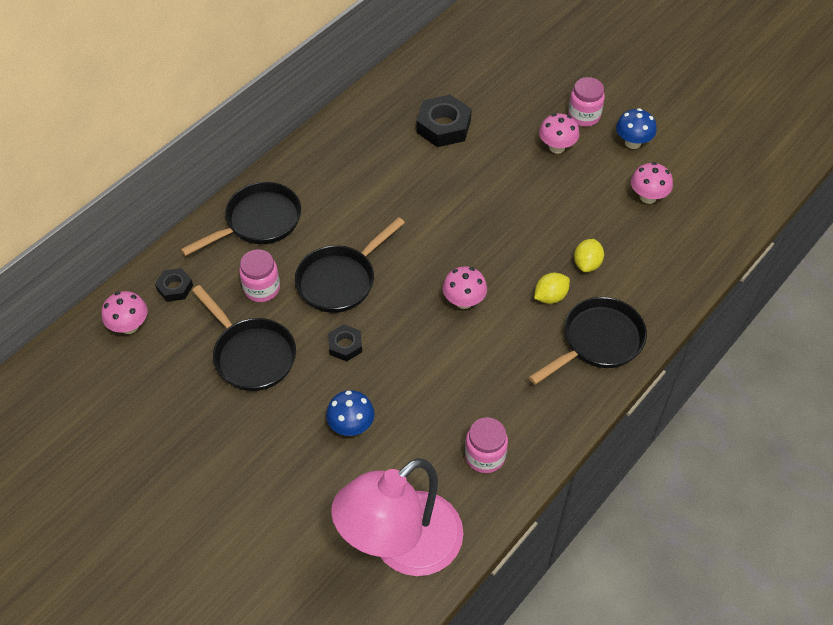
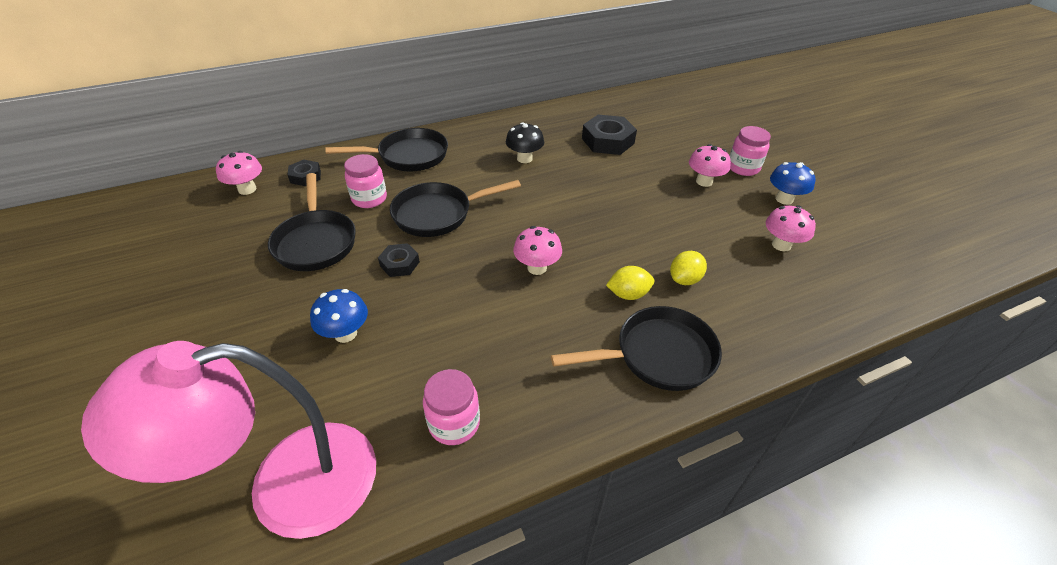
camera: 25 degrees right, 10 degrees down
none -> black mushroom [506,122,544,163]

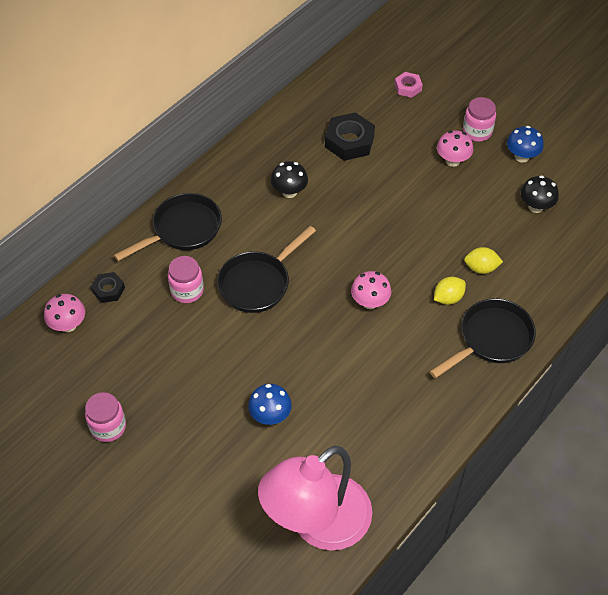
camera: 25 degrees left, 10 degrees up
black pan [268,173,356,271] -> none
black nut [378,243,420,277] -> none
pink jar [423,369,480,445] -> pink jar moved to [85,392,126,442]
yellow lemon [670,251,707,285] -> yellow lemon turned 75 degrees clockwise [464,247,503,274]
pink mushroom [766,206,816,252] -> black mushroom [520,175,559,213]
none -> pink nut [395,72,423,98]

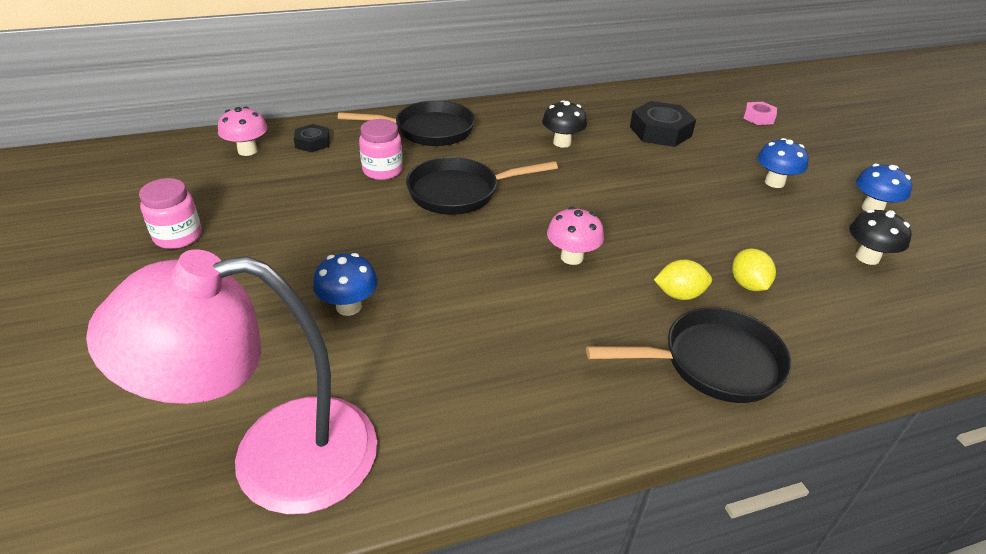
camera: 30 degrees right, 15 degrees down
pink mushroom [437,130,473,167] -> blue mushroom [757,138,808,188]
pink jar [463,97,496,142] -> none
yellow lemon [464,247,503,274] -> yellow lemon turned 45 degrees clockwise [732,248,776,291]

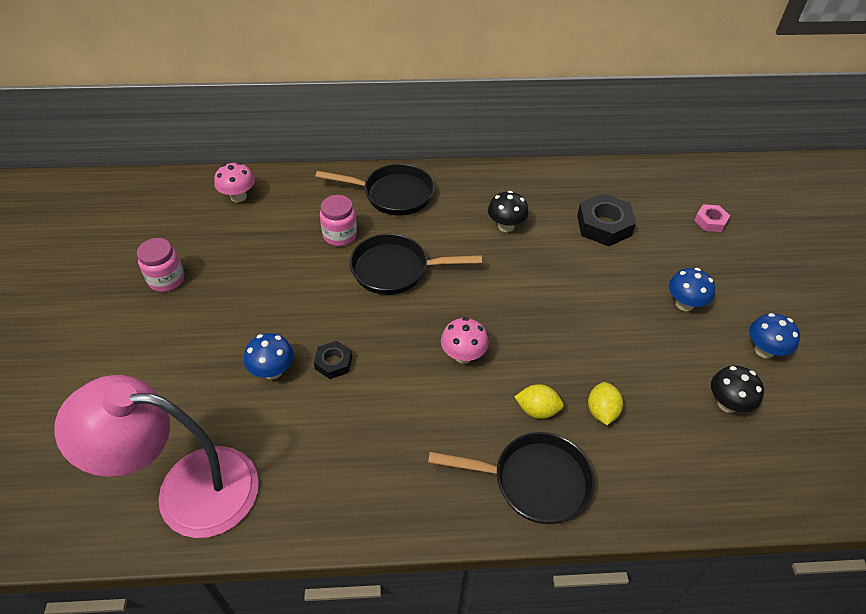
camera: 15 degrees right, 10 degrees up
black nut [294,124,330,152] -> black nut moved to [314,341,352,379]

